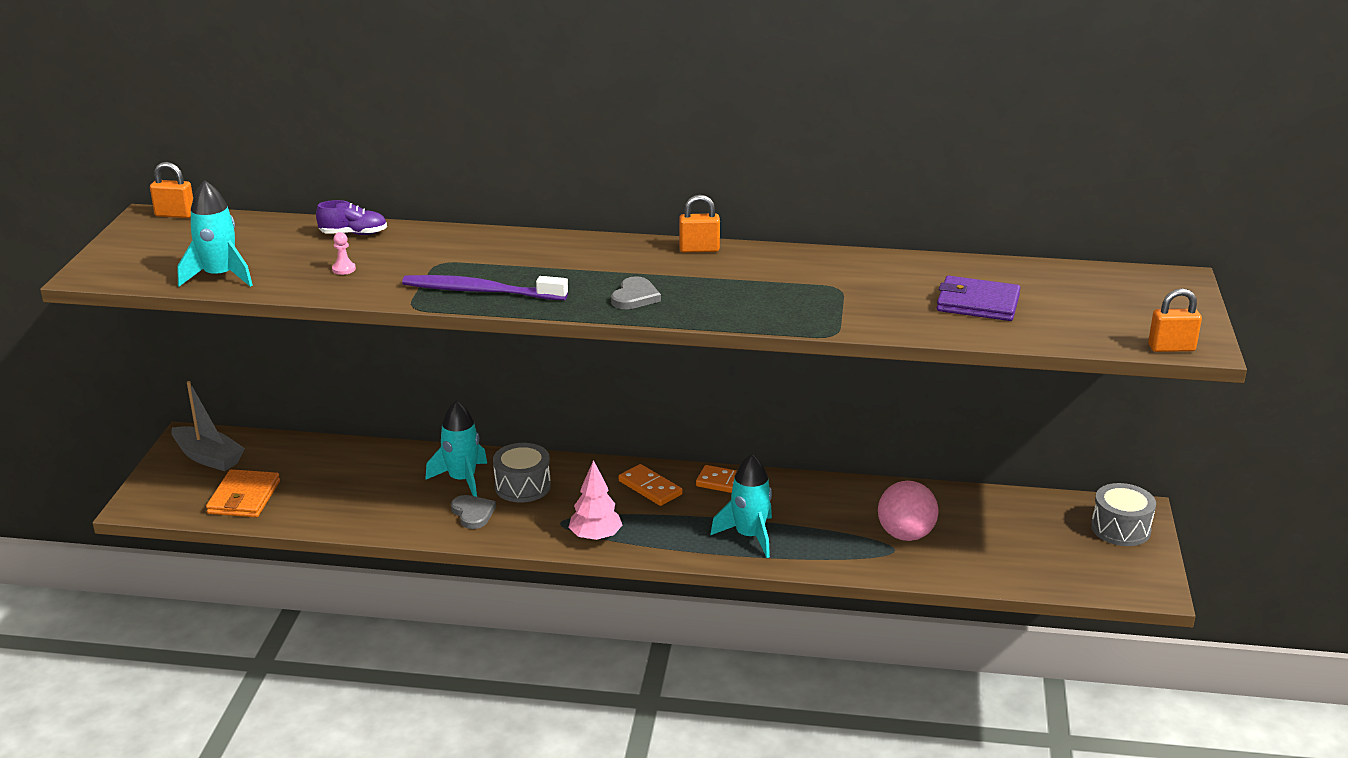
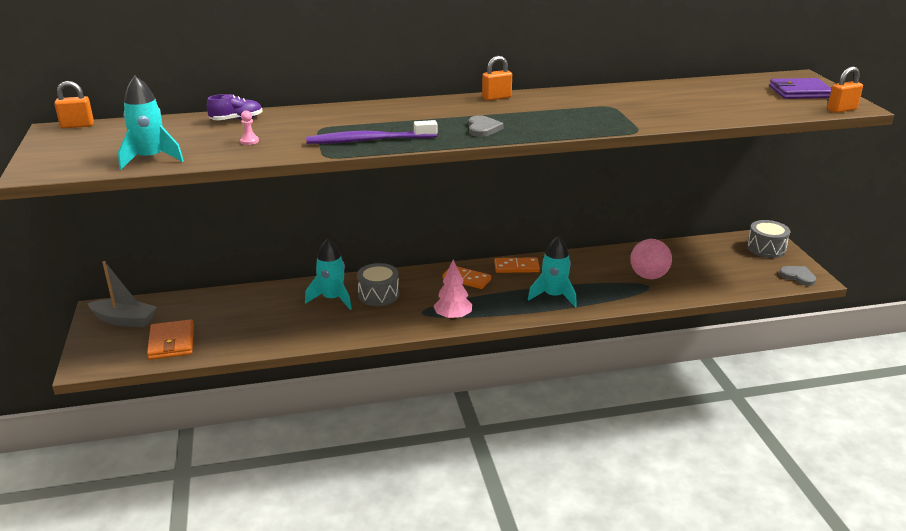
camera: 20 degrees left, 0 degrees up
grey heart [451,495,496,529] -> grey heart moved to [779,266,816,286]
purple wallet [936,276,1021,321] -> purple wallet moved to [769,78,832,99]

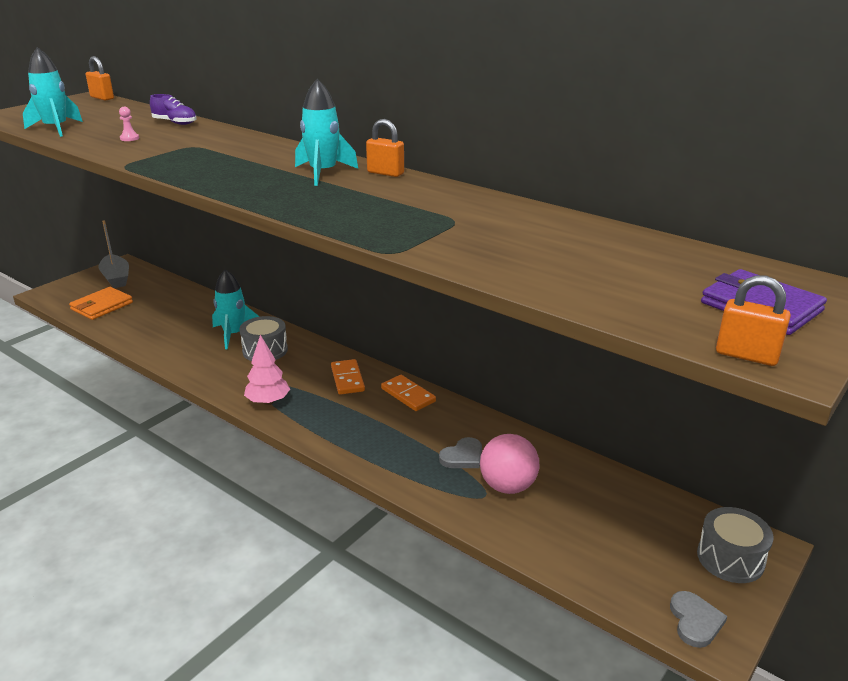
camera: 50 degrees right, 0 degrees up
purple toothbrush [306,120,437,144] -> none
grey heart [468,115,504,137] -> grey heart moved to [439,437,482,468]
turquoise rocket [528,236,577,307] -> turquoise rocket moved to [295,79,358,186]

